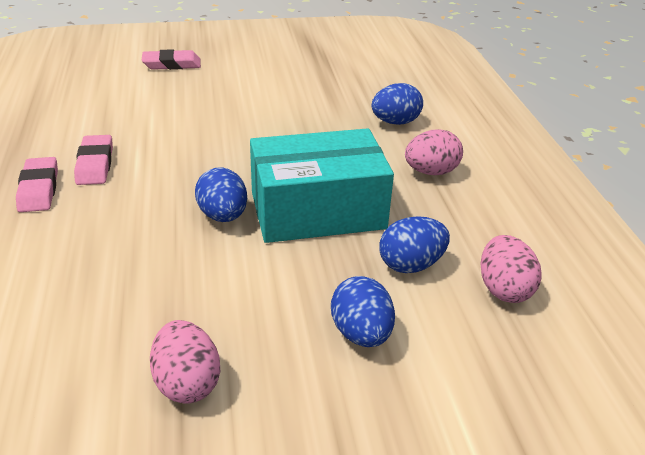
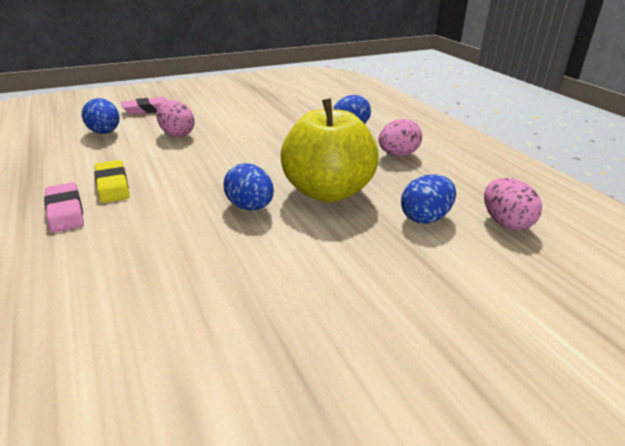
camera: 15 degrees left, 5 degrees down
pink eraser [74,135,113,185] -> yellow eraser [94,160,130,203]
pink egg [150,320,220,404] -> pink egg moved to [156,100,195,137]
turquoise box [250,128,394,243] -> yellow apple [281,98,379,202]
blue egg [331,276,395,347] -> blue egg moved to [82,98,119,134]

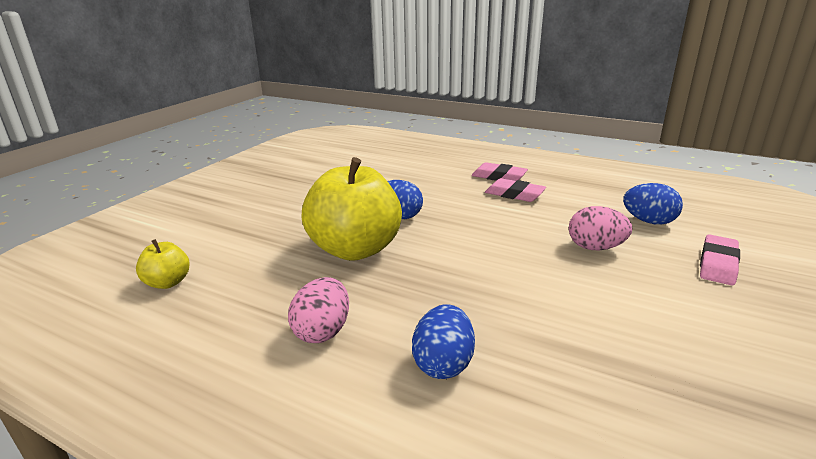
camera: 145 degrees right, 5 degrees down
yellow eraser [94,160,130,203] -> pink eraser [485,178,546,202]
blue egg [401,175,456,224] -> none
pink egg [484,178,542,231] -> yellow apple [136,239,190,289]

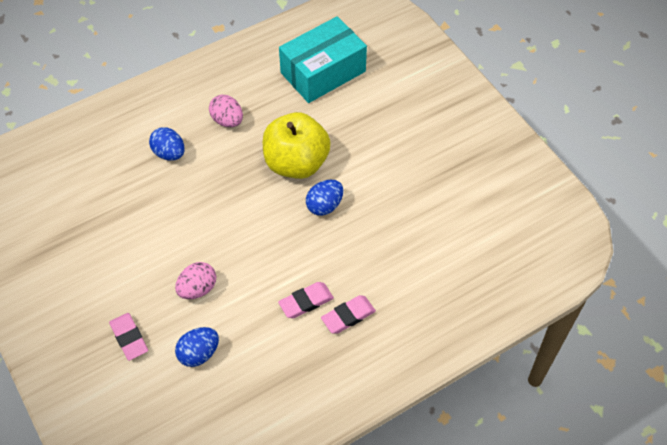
camera: 120 degrees right, 30 degrees up
yellow apple [136,239,190,289] -> turquoise box [279,16,367,103]

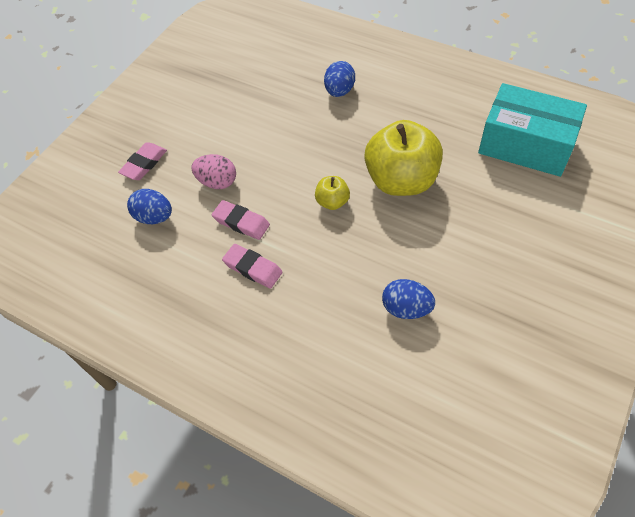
camera: 65 degrees right, 0 degrees up
pink egg [209,95,243,127] -> none
blue egg [306,179,343,216] -> blue egg moved to [382,279,435,319]
pink eraser [321,295,376,334] -> pink eraser moved to [212,200,270,240]
none -> yellow apple [315,176,350,210]

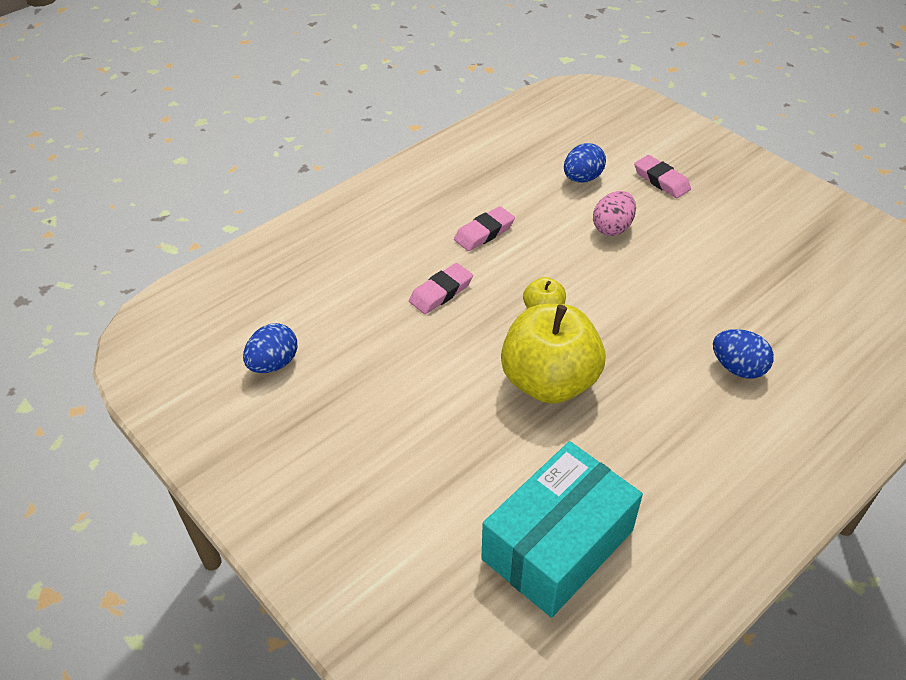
camera: 105 degrees right, 10 degrees down
pink eraser [212,200,270,240] -> pink eraser moved to [409,263,473,314]
blue egg [382,279,435,319] -> blue egg moved to [243,323,297,373]

